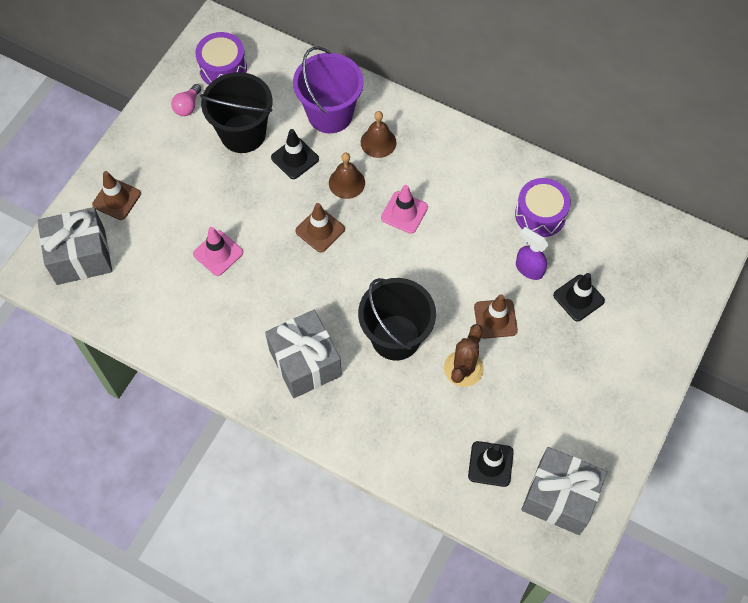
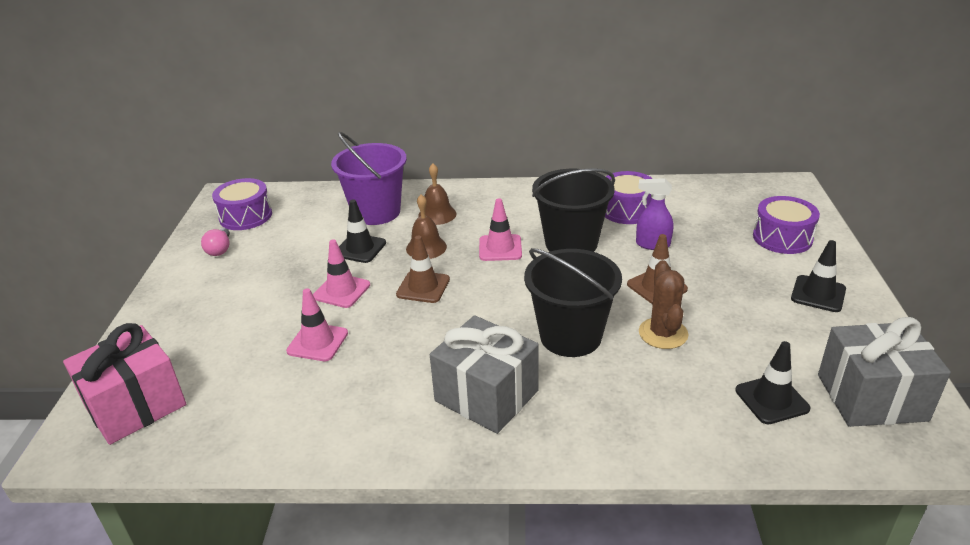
camera: 25 degrees left, 30 degrees down
grey gift [37,207,112,285] -> pink gift [63,323,186,445]
brown traffic cone [92,171,141,220] -> none
black bucket [200,72,272,153] -> black bucket moved to [532,168,615,252]
black traffic cone [553,273,605,321] -> black traffic cone moved to [791,240,846,312]
none -> pink traffic cone [313,239,370,308]
none -> purple drum [753,196,820,254]

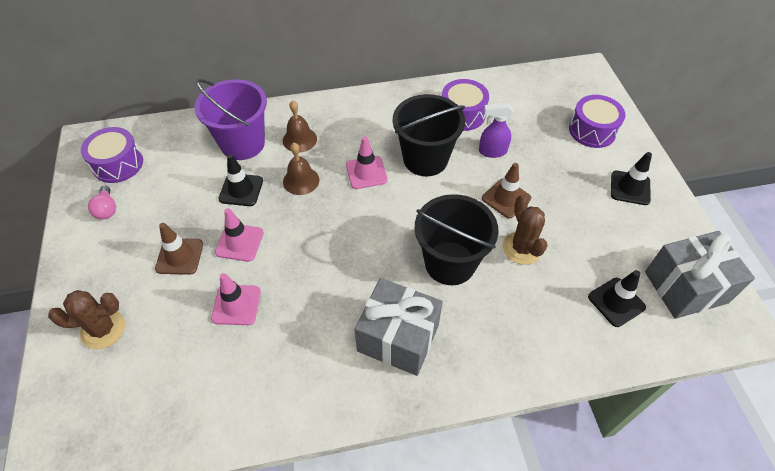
camera: 15 degrees left, 20 degrees up
pink gift [63,323,186,445] -> none
brown traffic cone [396,235,450,303] -> brown traffic cone moved to [155,223,203,275]
none -> brown cactus [48,290,125,349]

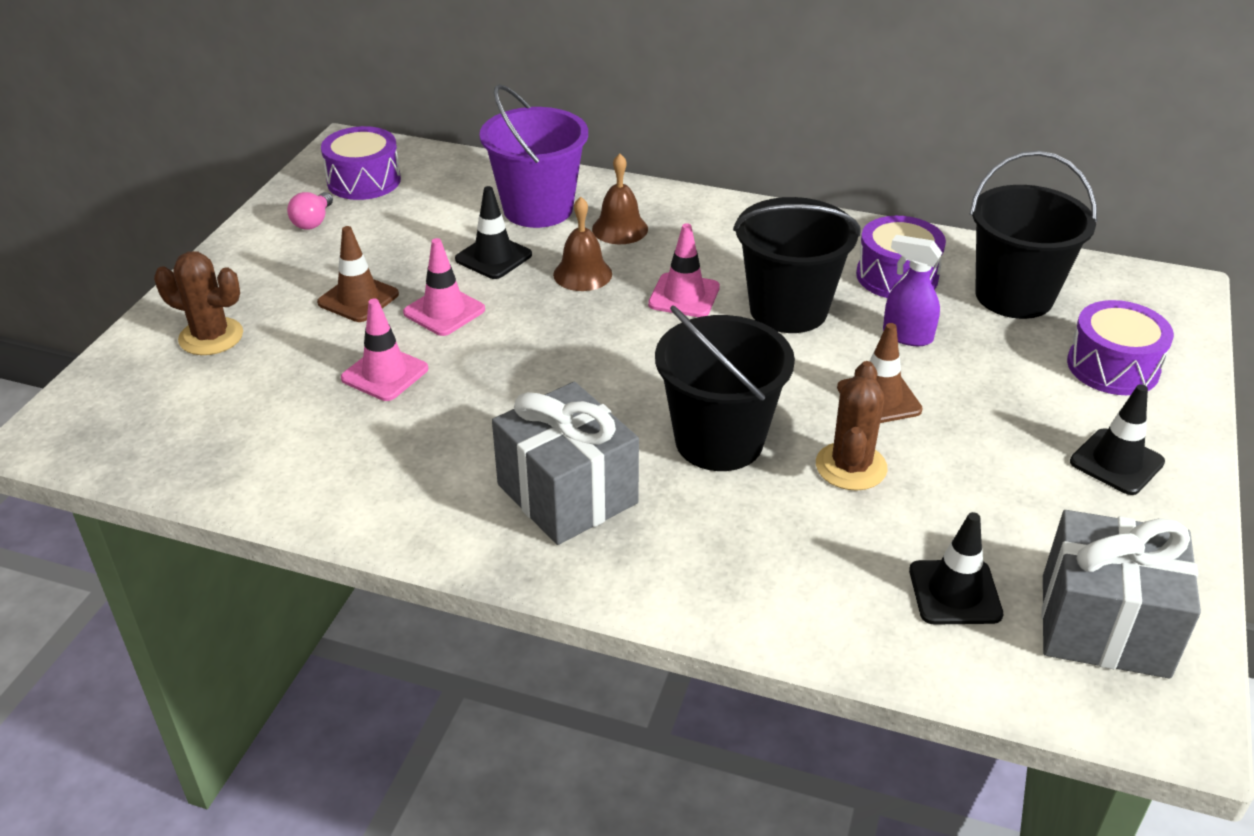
camera: 30 degrees right, 15 degrees down
none -> black bucket [969,151,1097,319]

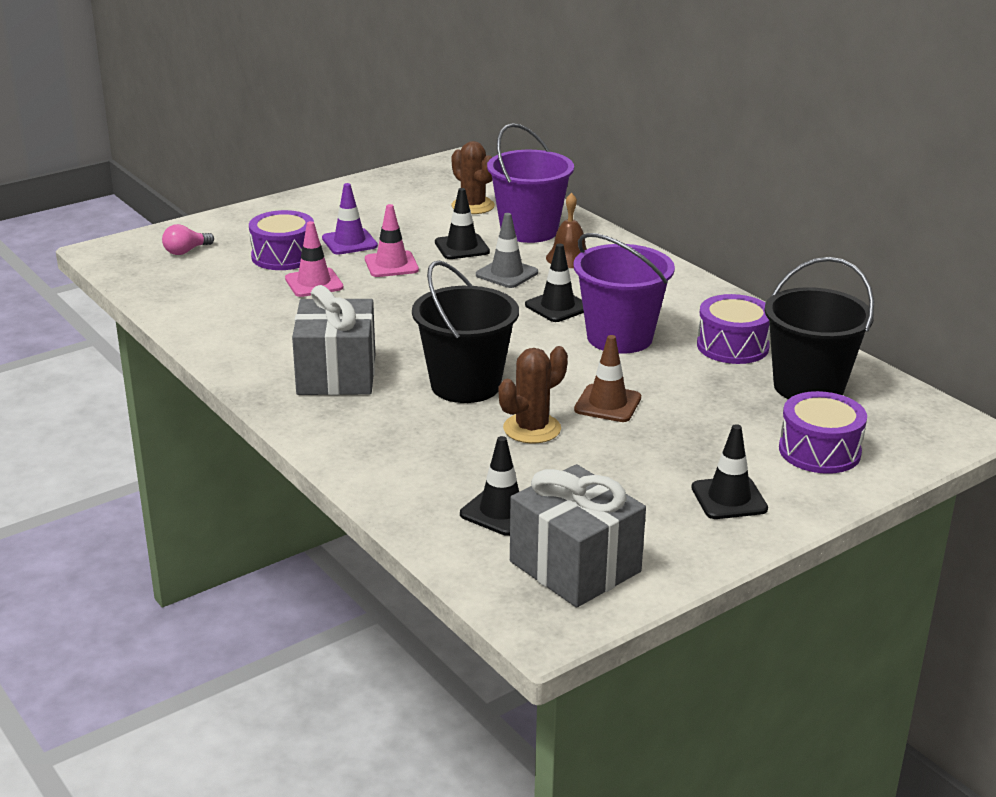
camera: 35 degrees right, 10 degrees down
brown cactus [154,251,243,355] -> brown cactus moved to [451,141,495,214]
pink light bulb [287,192,333,230] -> pink light bulb moved to [162,224,214,255]
brown traffic cone [317,226,399,322] -> purple traffic cone [322,183,378,255]
purple drum [321,126,401,200] -> purple drum moved to [249,210,314,270]
brown bell [553,197,612,291] -> grey traffic cone [476,213,538,288]
pink traffic cone [648,223,720,317] -> black traffic cone [525,244,584,322]
black bucket [733,197,860,333] -> purple bucket [573,233,675,354]
purple spray bottle [883,235,942,346] -> none

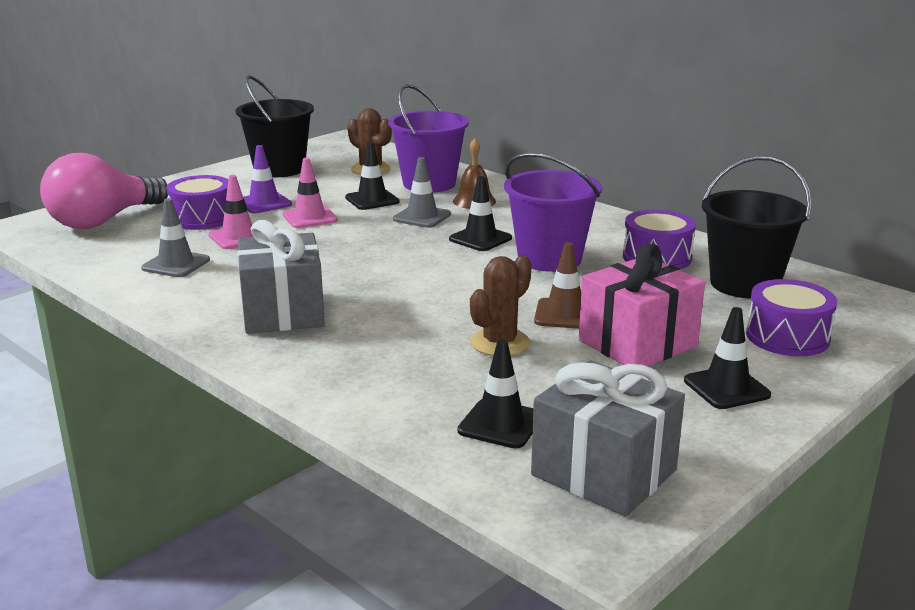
camera: 10 degrees left, 5 degrees down
pink light bulb [162,224,214,255] -> pink light bulb [40,153,168,229], size x2.46
black bucket [412,260,519,403] -> black bucket moved to [236,75,314,177]
none -> grey traffic cone [141,198,210,277]
none -> pink gift [579,244,705,366]

